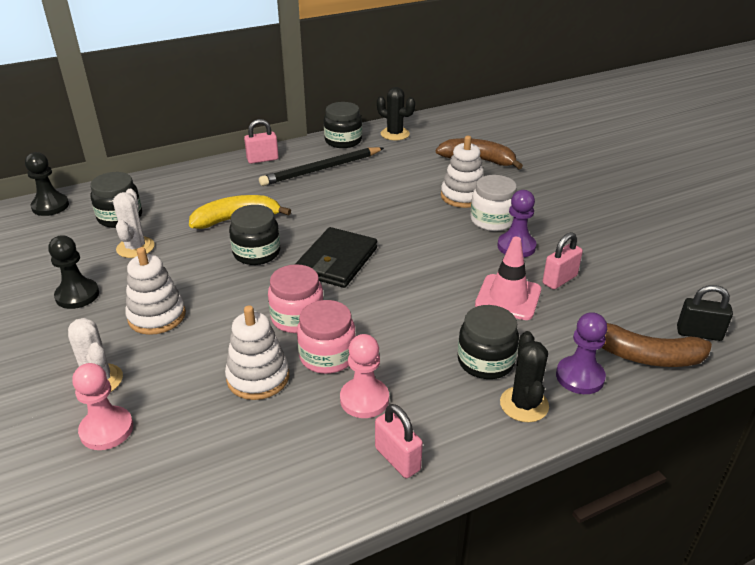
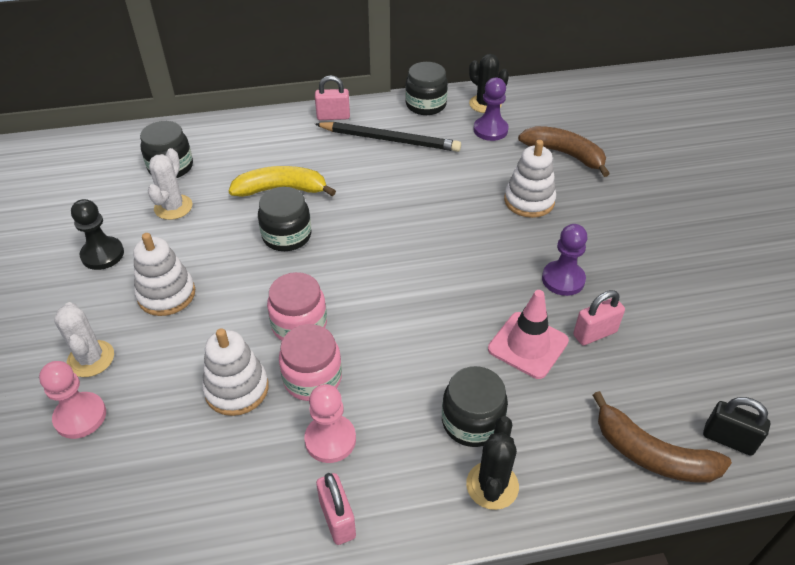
camera: 15 degrees right, 10 degrees up
black pawn [25,152,69,216] -> none
black pencil [259,147,384,186] -> black pencil turned 150 degrees counterclockwise [315,122,461,152]
black wallet [295,227,377,288] -> none
white jar [470,175,517,231] -> none
purple pawn [556,312,607,394] -> purple pawn moved to [473,78,509,141]

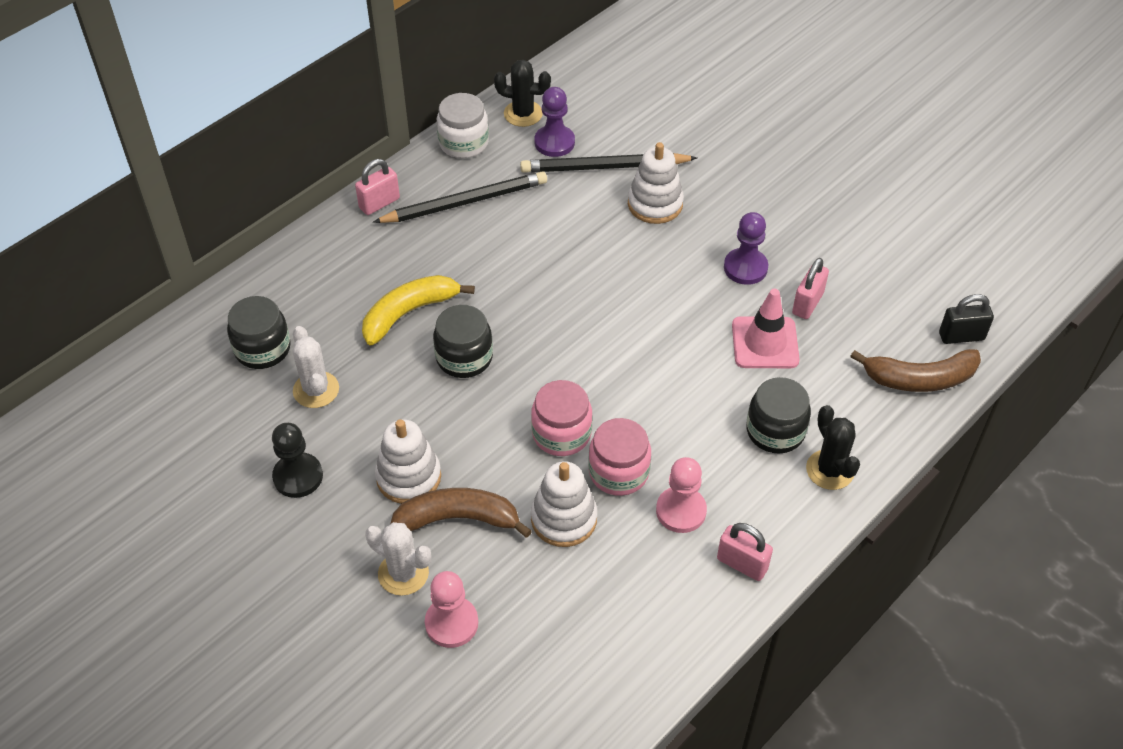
camera: 35 degrees left, 5 degrees up
black jar [405,62,448,115] -> white jar [437,93,489,158]
brown banana [518,126,610,177] -> brown banana moved to [390,488,532,538]
none -> black pencil [520,153,697,173]

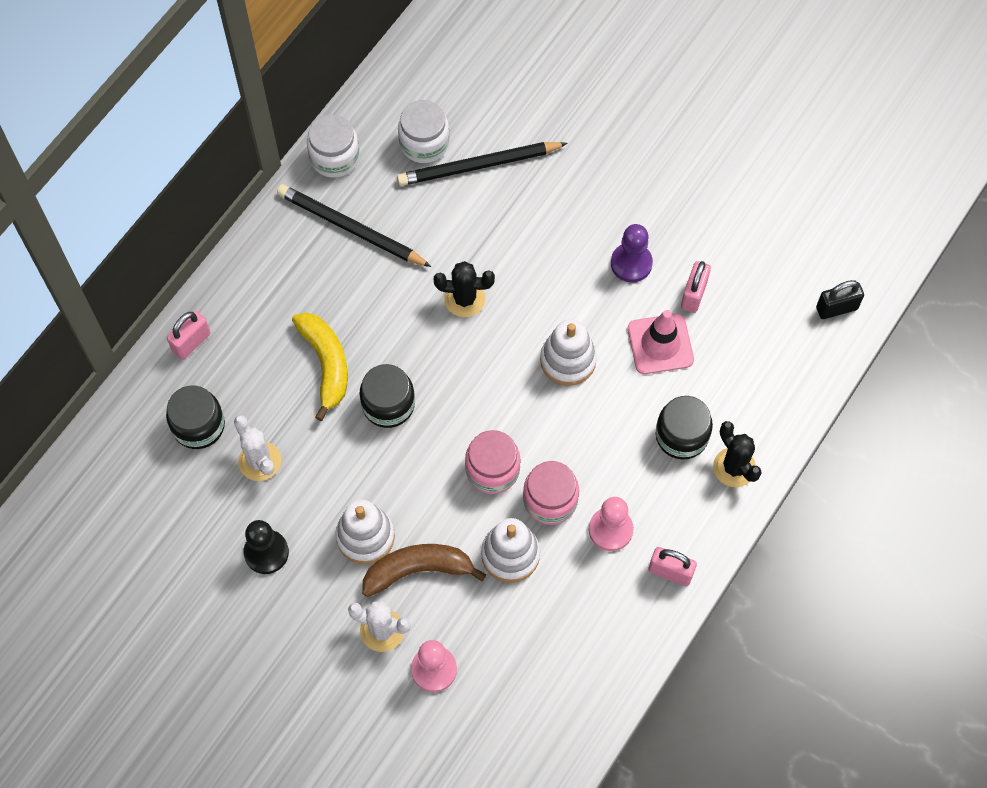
camera: 10 degrees left, 15 degrees up
pink padlock [355,159,400,215] -> pink padlock moved to [167,311,210,360]
yellow banana [362,275,475,345] -> yellow banana turned 120 degrees clockwise [292,312,348,421]
black pencil [373,171,547,223] -> black pencil turned 120 degrees counterclockwise [277,184,432,267]
black cactus [494,60,551,127] -> black cactus moved to [434,261,495,317]
purple pawn [534,87,575,157] -> white jar [398,100,450,163]
white stacking toy [628,142,684,224] -> white stacking toy moved to [540,319,597,386]
brown banana [850,349,981,392] -> none

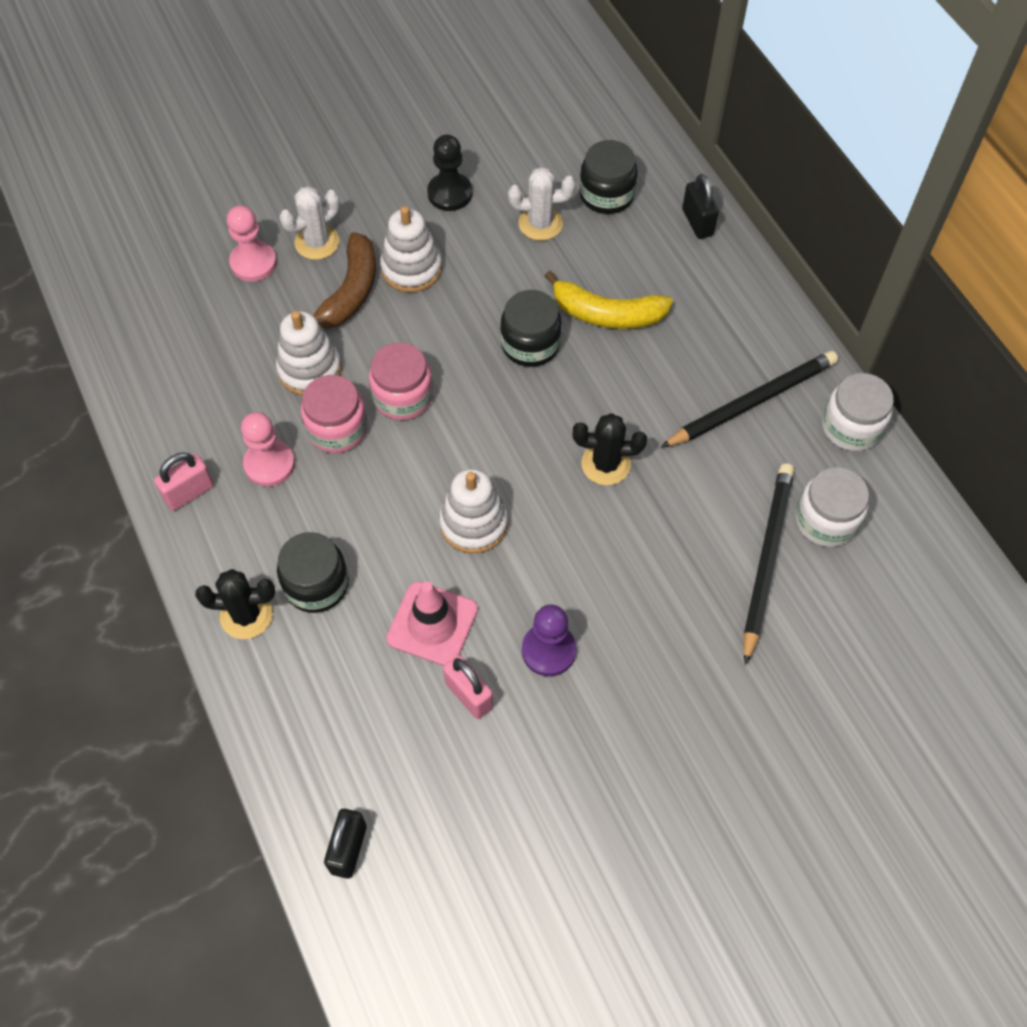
camera: 120 degrees right, 5 degrees down
pink padlock [167,311,210,360] -> black padlock [682,174,719,239]
black cactus [434,261,495,317] -> black cactus turned 60 degrees clockwise [573,413,647,485]

